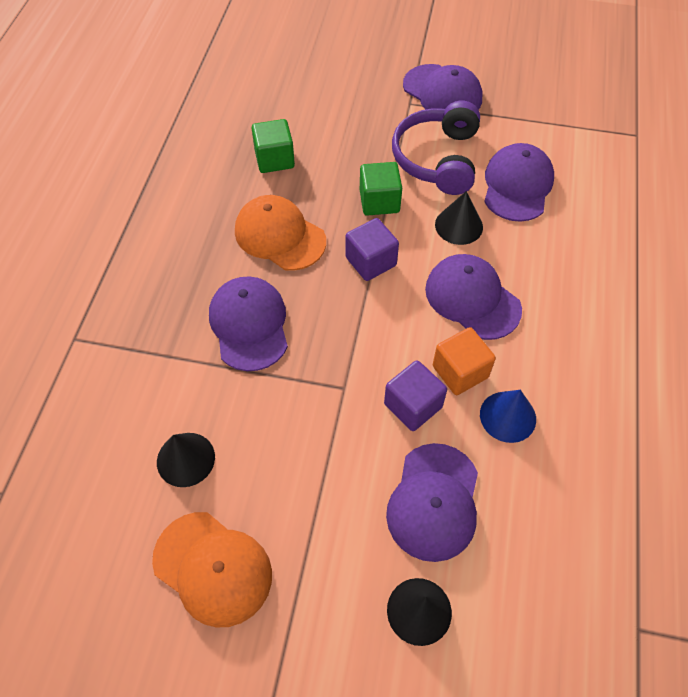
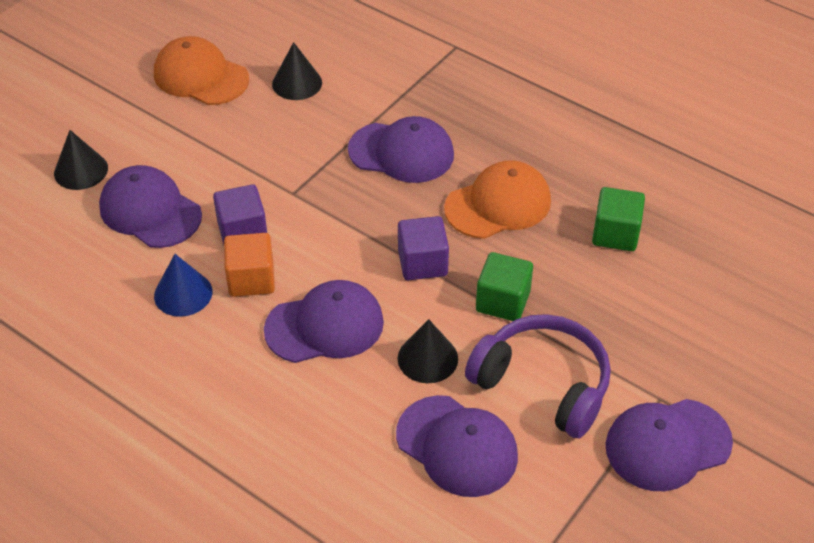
camera: 115 degrees right, 10 degrees down
orange cap [152,512,272,627] -> orange cap turned 60 degrees clockwise [154,36,249,105]

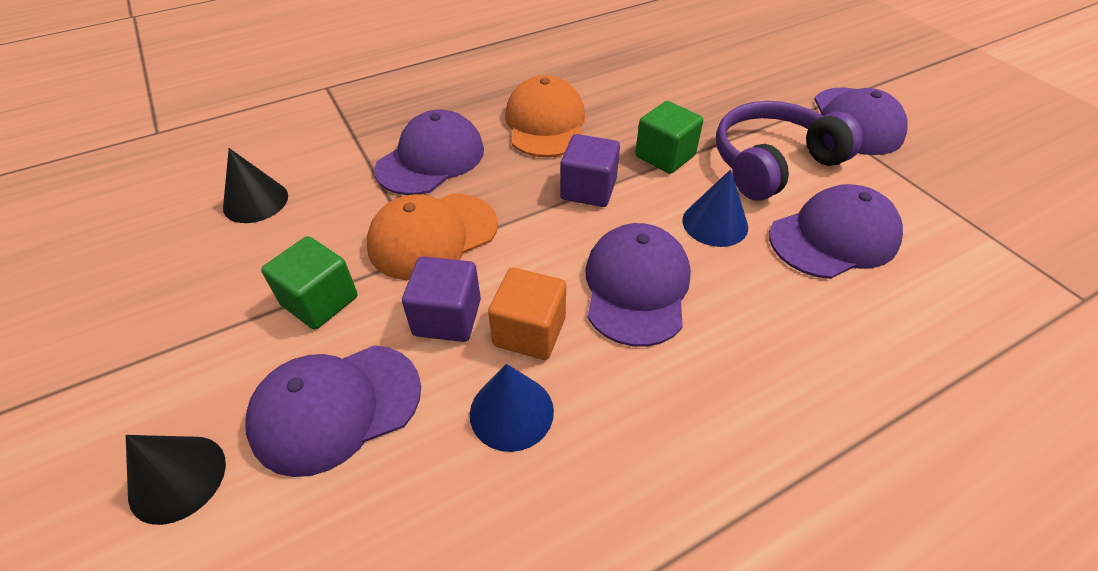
camera: 65 degrees left, 0 degrees up
orange cap [154,36,249,105] -> orange cap moved to [367,194,498,280]
black cone [398,319,458,383] -> blue cone [682,169,748,247]
green cube [592,187,645,251] -> green cube moved to [261,236,357,329]

